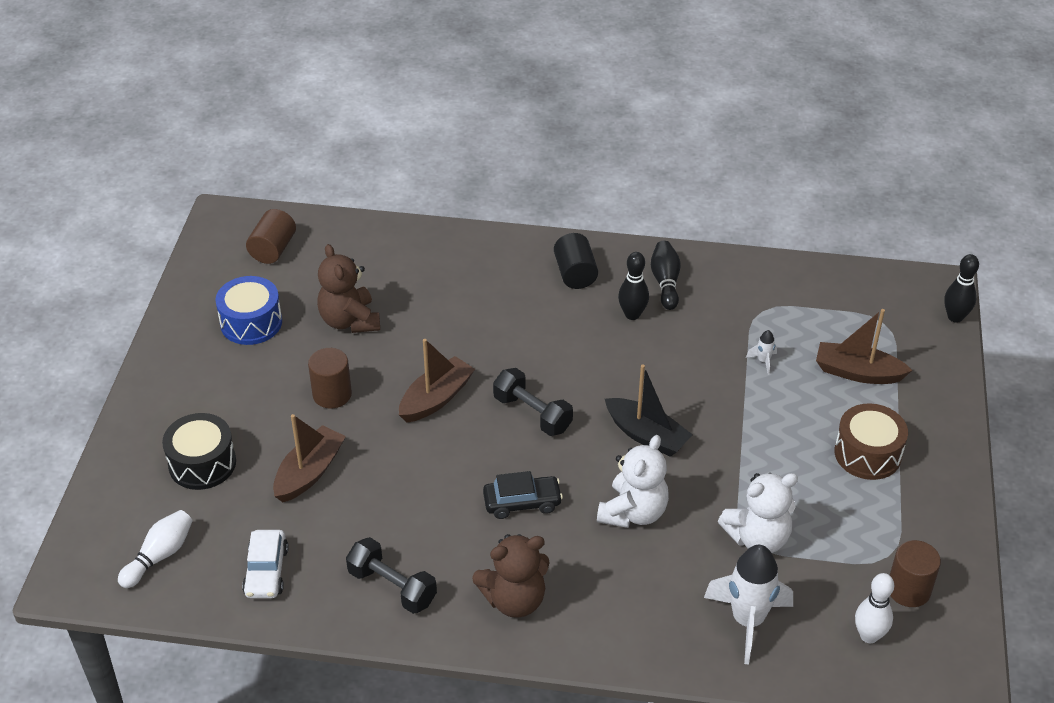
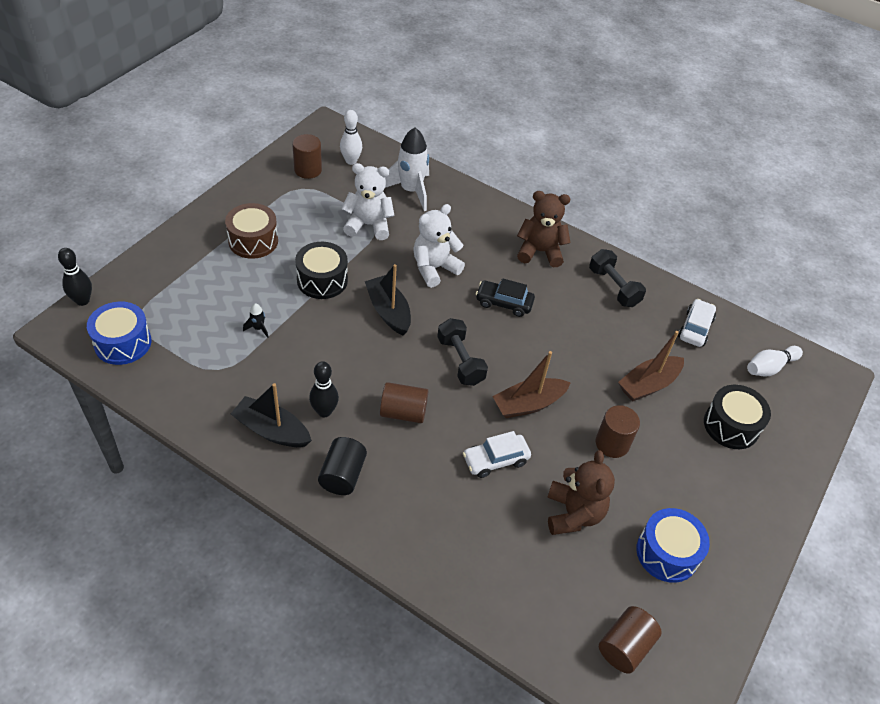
camera: 160 degrees left, 5 degrees up
black bowling pin [651,241,681,310] -> black boat [231,383,312,447]
white rocket [746,330,777,375] -> black rocket [243,303,268,338]
brown boat [816,309,912,384] -> none
none -> blue drum [87,302,151,365]
none -> black drum [295,242,348,299]
none -> brown cylinder [380,382,428,423]
none -> white car [463,431,531,478]

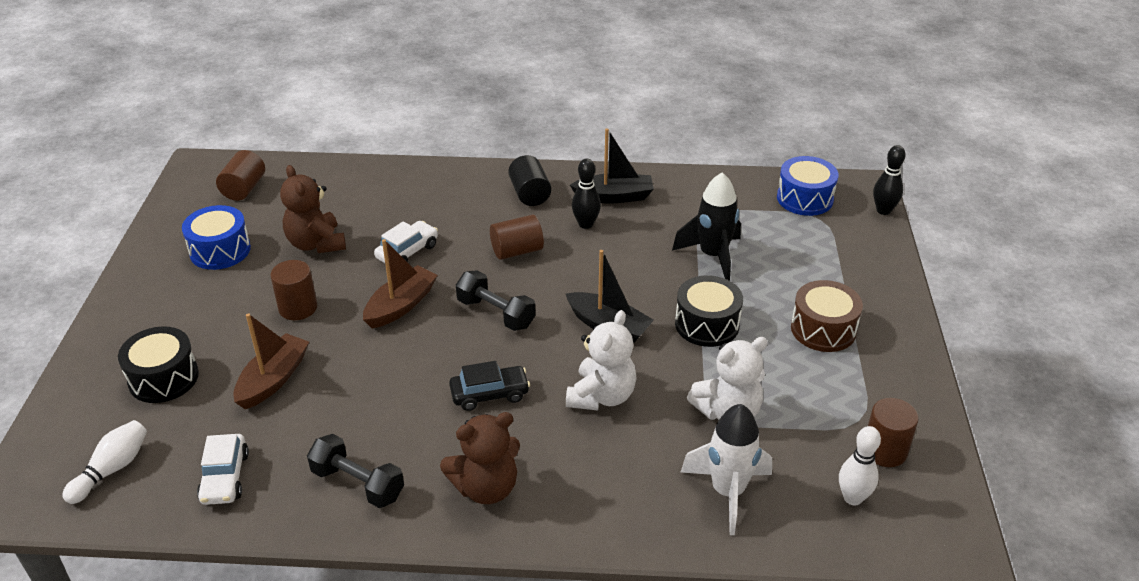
camera: 155 degrees right, 10 degrees down
black rocket [243,303,268,338] -> black rocket [672,172,741,281], size x2.40

